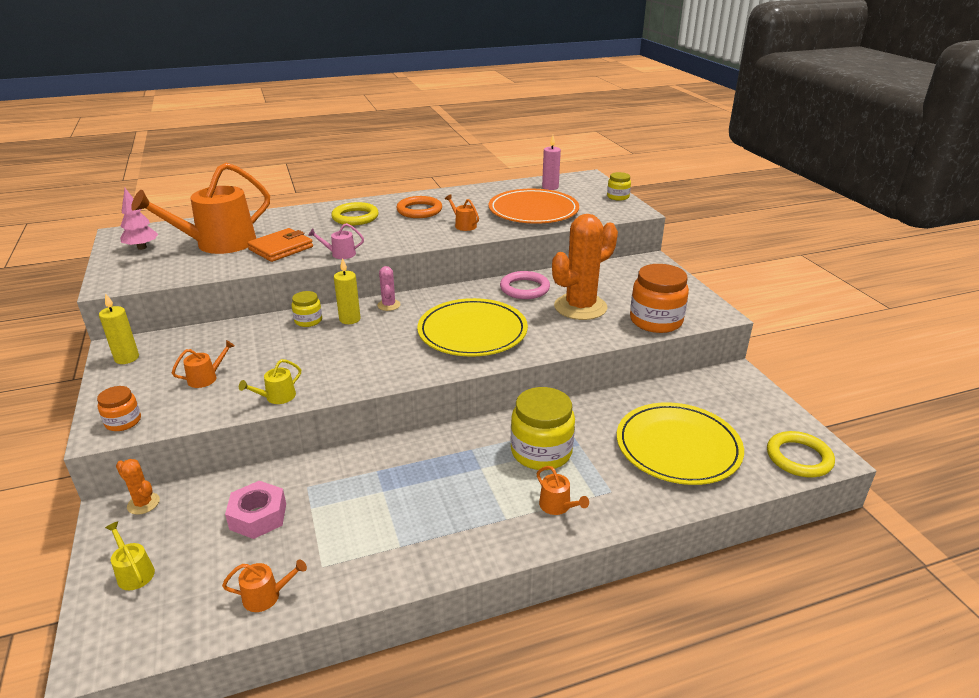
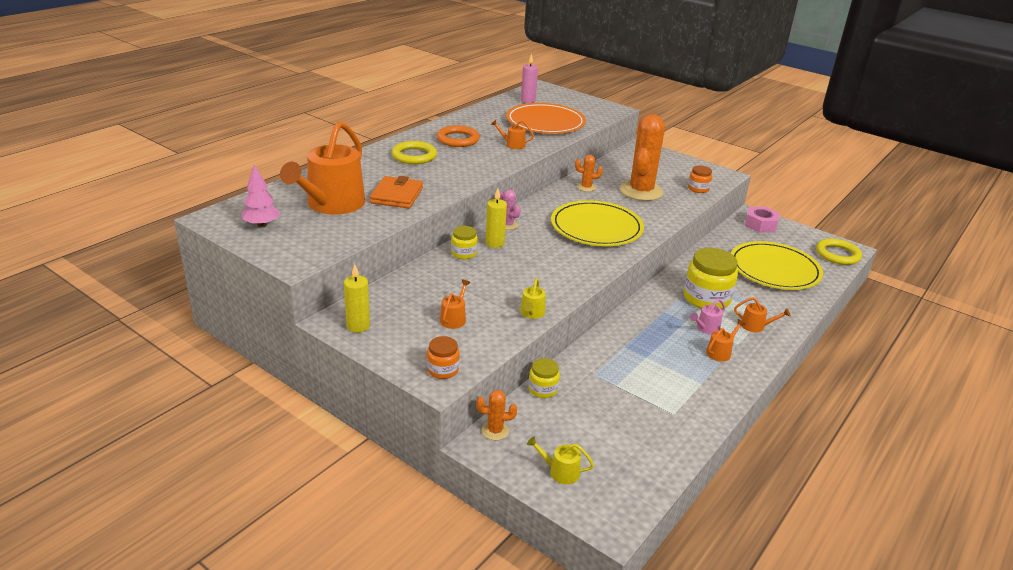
camera: 35 degrees left, 0 degrees up
orange watering can [222,559,307,612] -> orange watering can moved to [706,319,745,362]
pink nut [225,481,286,539] -> pink nut moved to [745,206,780,232]
pink watering can [308,223,364,259] -> pink watering can moved to [690,299,725,334]
pink ring [500,271,550,299] -> orange cactus [575,155,603,192]
yellow jar [607,172,631,201] -> yellow jar moved to [528,358,560,398]
orange jar [630,264,689,333] -> orange jar [688,165,712,193], size x0.52

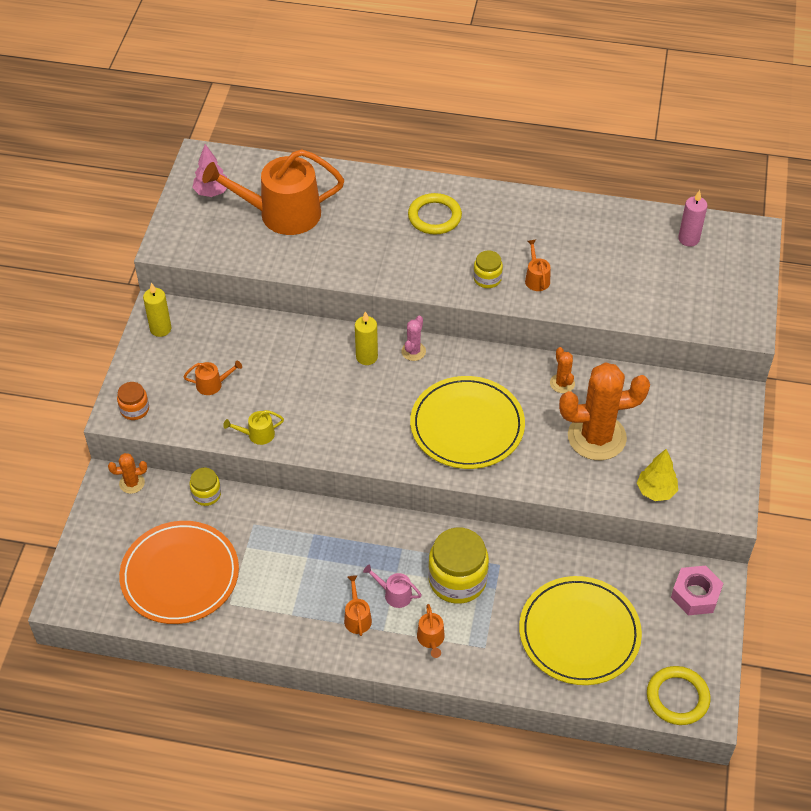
camera: 65 degrees right, 20 degrees up
orange wallet [370,176,423,208] -> none
orange ring [437,125,480,147] -> none
yellow jar [451,226,478,259] -> yellow jar moved to [473,251,503,288]
orange cactus [476,390,517,440] -> orange cactus turned 75 degrees counterclockwise [108,453,147,494]
orange plate [506,103,586,134] -> orange plate moved to [119,521,239,624]
yellow watering can [527,436,594,484] -> none
orange jar [688,165,712,193] -> yellow tree [637,449,678,501]
orange watering can [706,319,745,362] -> orange watering can turned 120 degrees counterclockwise [344,575,372,636]

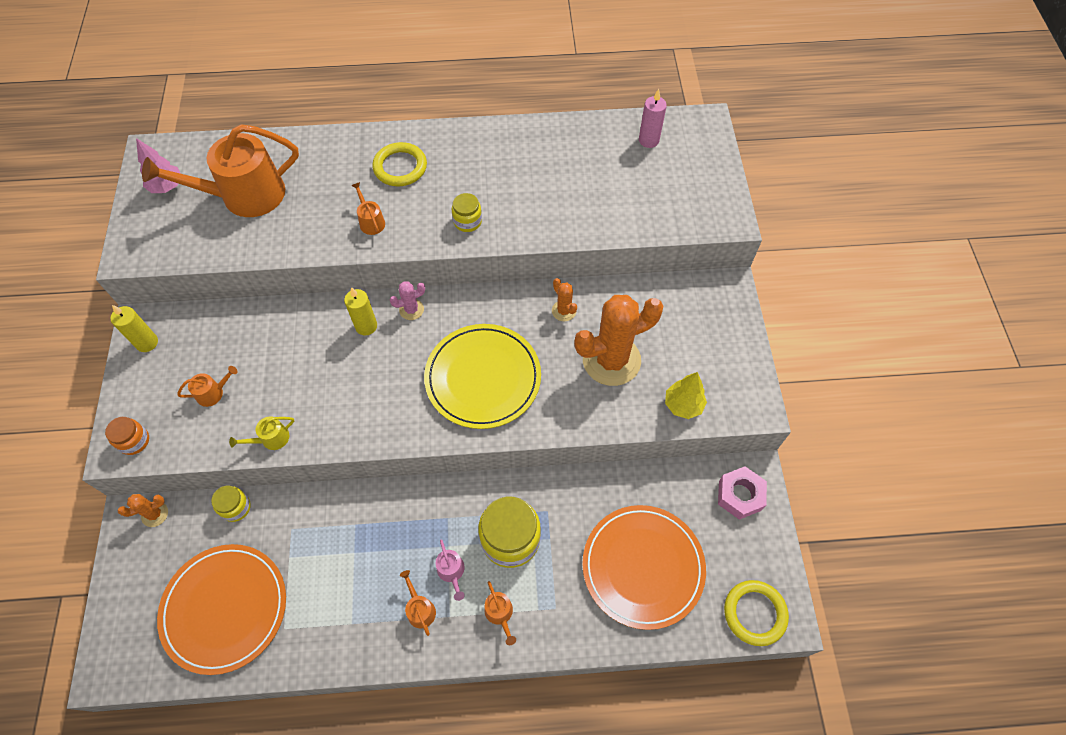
camera: 15 degrees left, 10 degrees up
pink watering can [363,564,422,608] -> pink watering can turned 120 degrees counterclockwise [436,540,465,601]
pink cactus [401,316,426,361] -> pink cactus turned 60 degrees clockwise [390,281,425,320]
yellow plate [519,576,642,685] -> orange plate [582,505,706,630]
orange watering can [525,240,550,291] -> orange watering can moved to [351,182,385,235]

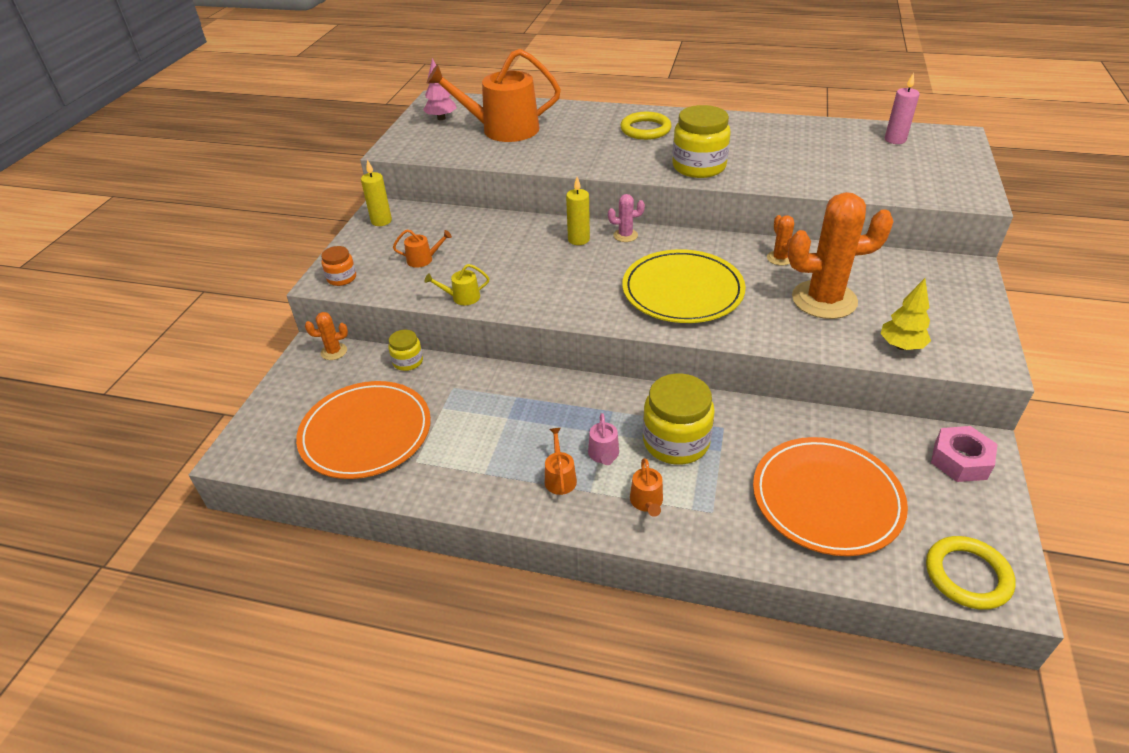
camera: 20 degrees right, 20 degrees down
orange watering can [351,182,385,235] -> none
yellow jar [452,193,482,232] -> yellow jar [672,105,731,178], size x1.91

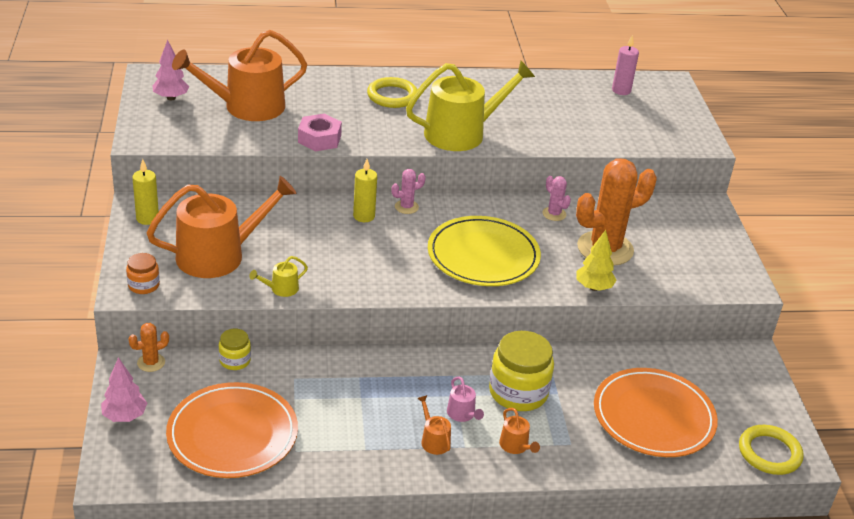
camera: 25 degrees left, 5 degrees down
orange watering can [393,229,452,268] -> orange watering can [147,176,297,278], size x2.46
yellow jar [672,105,731,178] -> yellow watering can [406,61,535,151]
orange cactus [767,215,794,266] -> pink cactus [542,176,571,221]
yellow tree [880,278,931,350] -> yellow tree moved to [576,230,616,291]
pink nut [931,426,998,482] -> pink nut moved to [298,114,342,151]
none -> pink tree [101,357,147,422]

